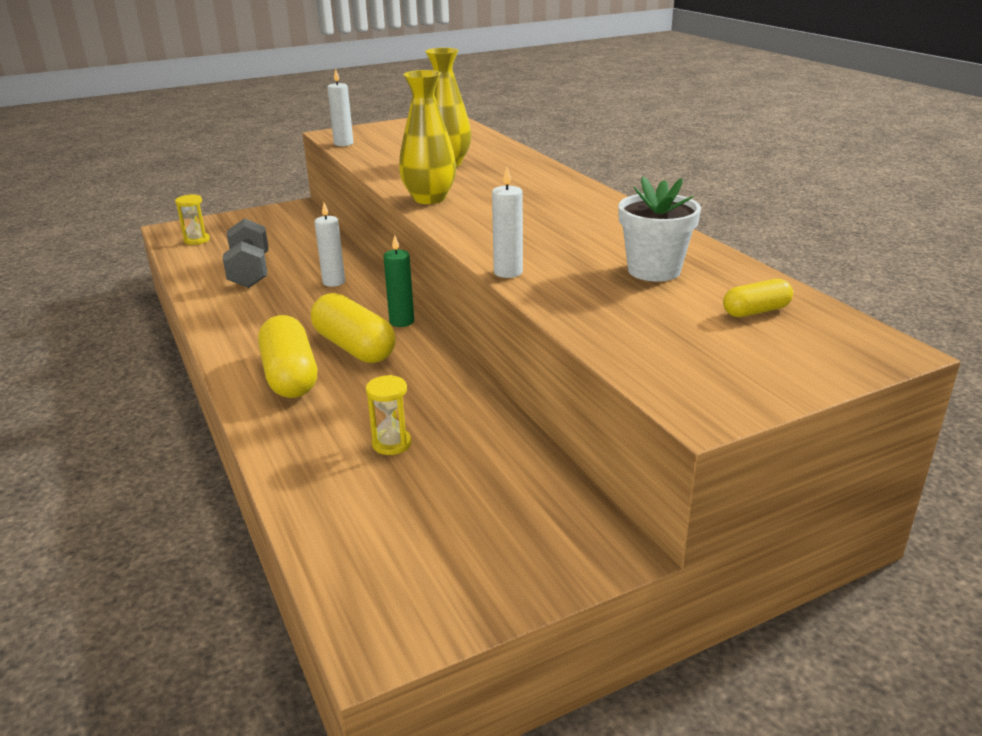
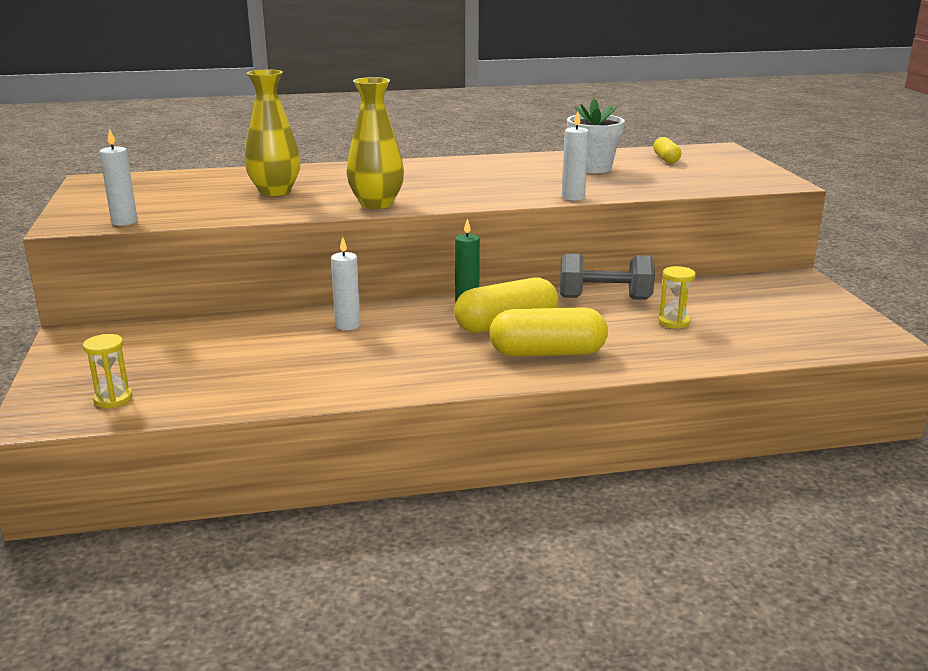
camera: 75 degrees left, 5 degrees down
grey dumbbell [223,218,268,288] -> grey dumbbell moved to [560,254,655,300]

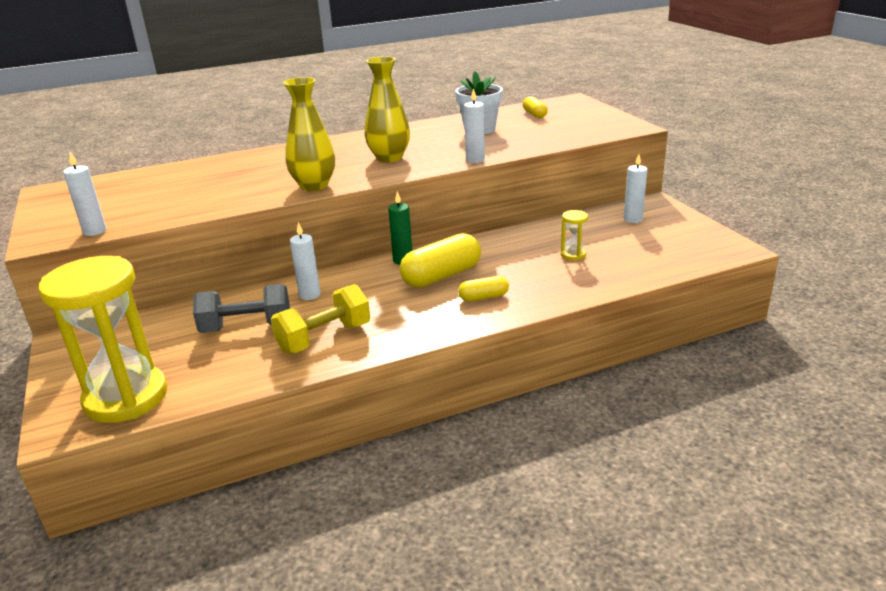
camera: 10 degrees left, 5 degrees up
yellow hourglass [83,334,132,408] -> yellow hourglass [39,256,168,423], size x2.47
yellow vase [244,70,300,196] -> yellow vase moved to [364,56,410,163]
yellow capsule [489,307,608,356] -> yellow capsule [458,276,509,302], size x0.54
grey dumbbell [560,254,655,300] -> grey dumbbell moved to [193,284,290,333]
none -> yellow dumbbell [271,284,370,354]
none -> white candle [624,154,648,223]

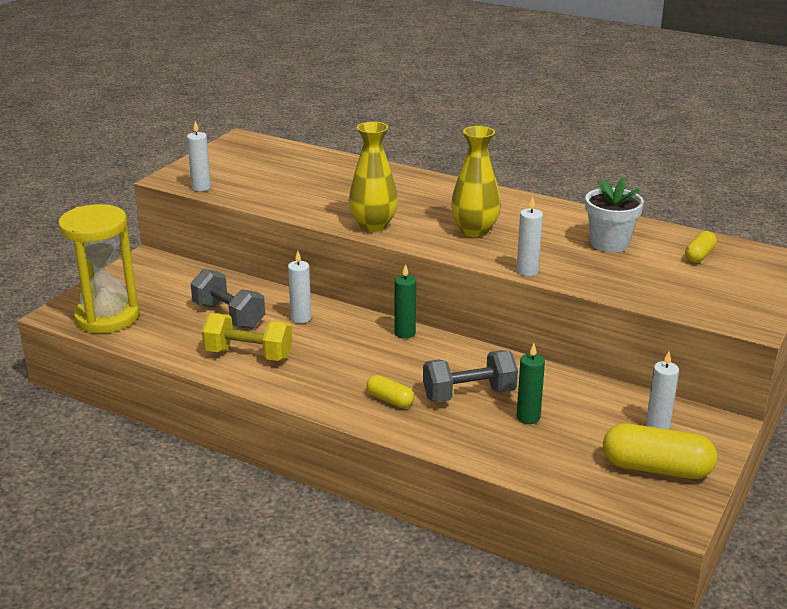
camera: 50 degrees right, 0 degrees up
yellow capsule [399,233,481,287] -> yellow capsule moved to [603,423,717,479]
yellow hourglass [561,210,588,261] -> green candle [517,344,545,424]
none -> grey dumbbell [423,350,518,402]

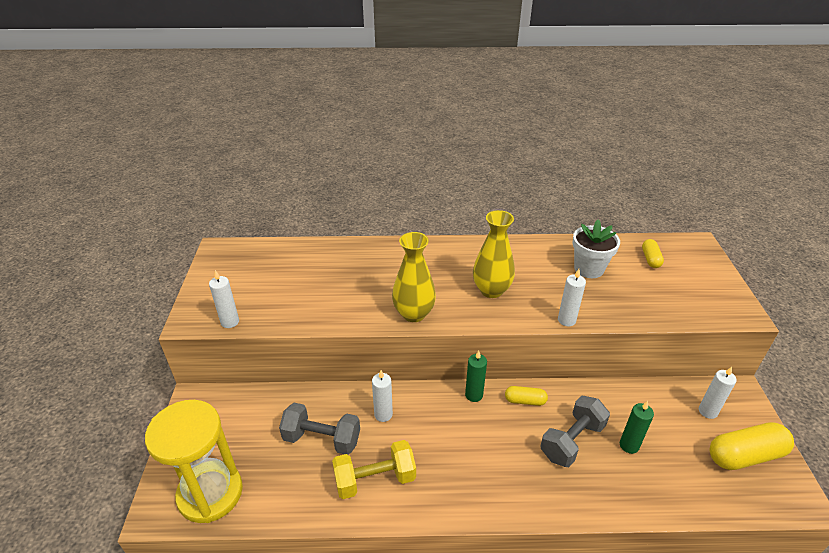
camera: 30 degrees left, 10 degrees up
yellow capsule [366,375,414,408] -> yellow capsule moved to [505,386,548,406]

